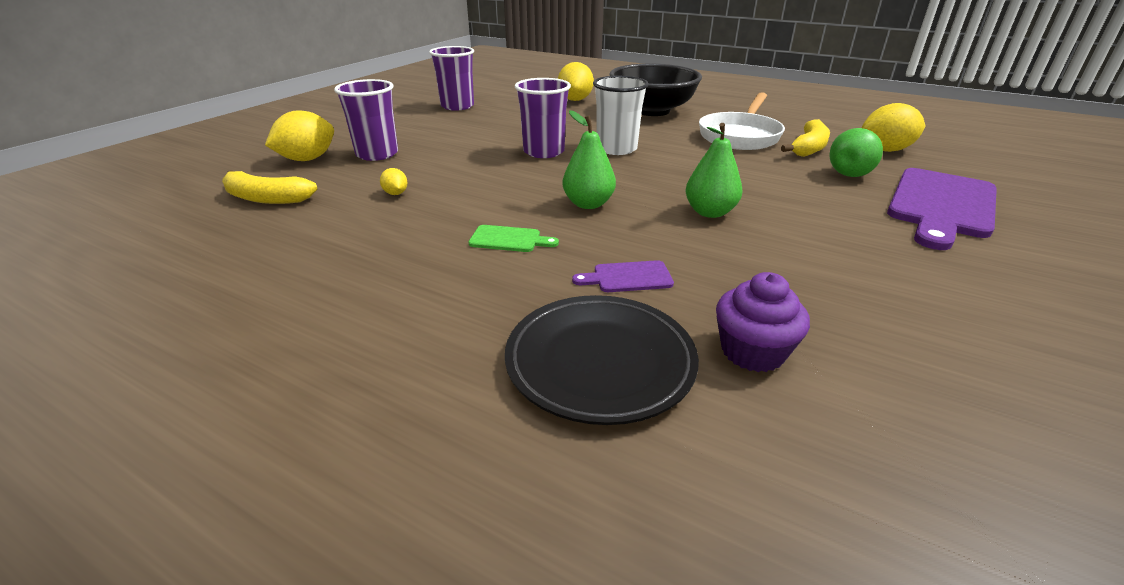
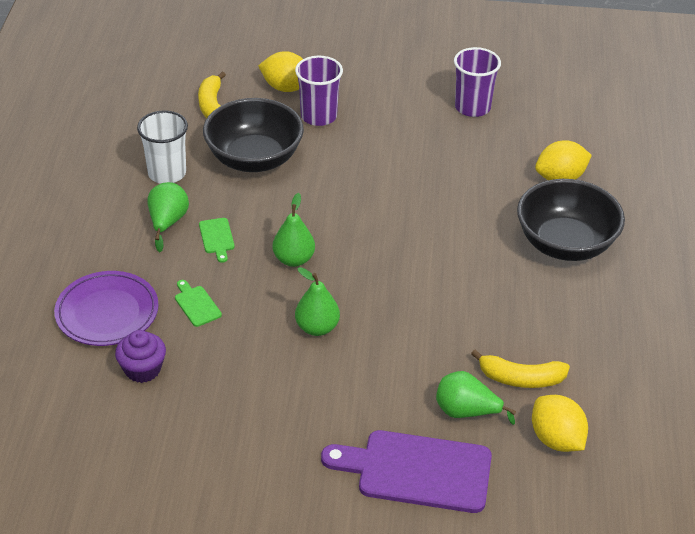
camera: 65 degrees right, 10 degrees up
yellow lemon [380,168,408,195] -> black bowl [203,98,304,172]
black plate [505,295,699,425] -> purple plate [54,271,159,346]
purple cup [515,78,571,158] -> none
purple cutting board [572,260,674,292] -> green cutting board [175,280,222,327]
white cup [593,76,649,155] -> white cup moved to [137,111,188,184]
white pan [699,92,785,150] -> none
none -> green pear [147,182,189,252]

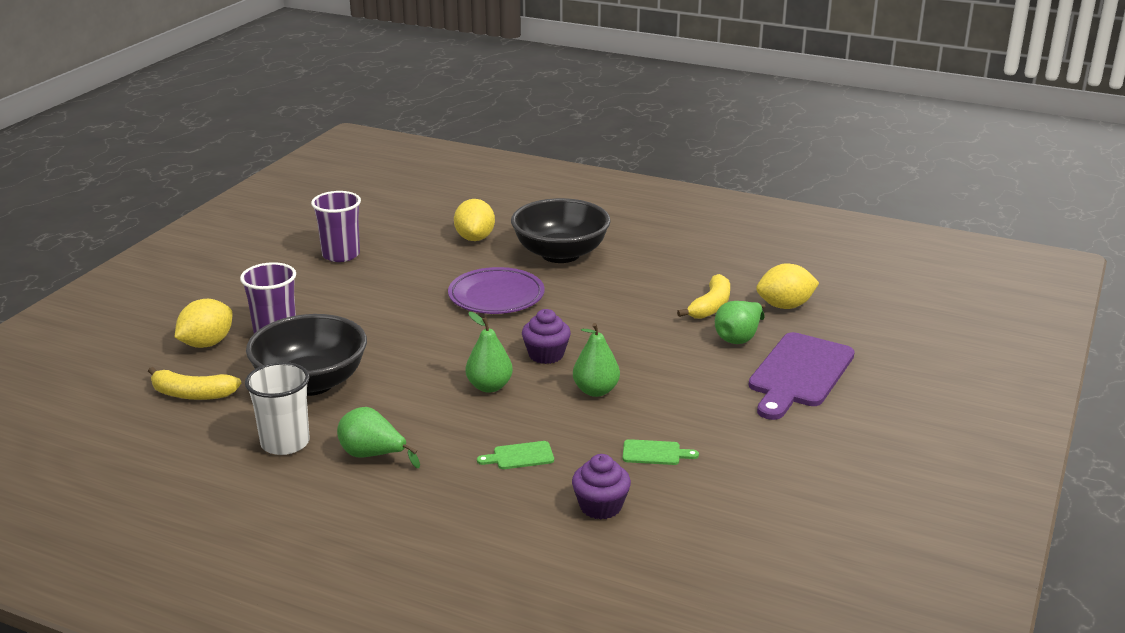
camera: 70 degrees left, 15 degrees down
purple plate [54,271,159,346] -> purple plate moved to [448,267,544,314]
green cutting board [199,218,235,263] -> green cutting board moved to [623,439,699,465]
none -> purple cupcake [522,309,571,364]

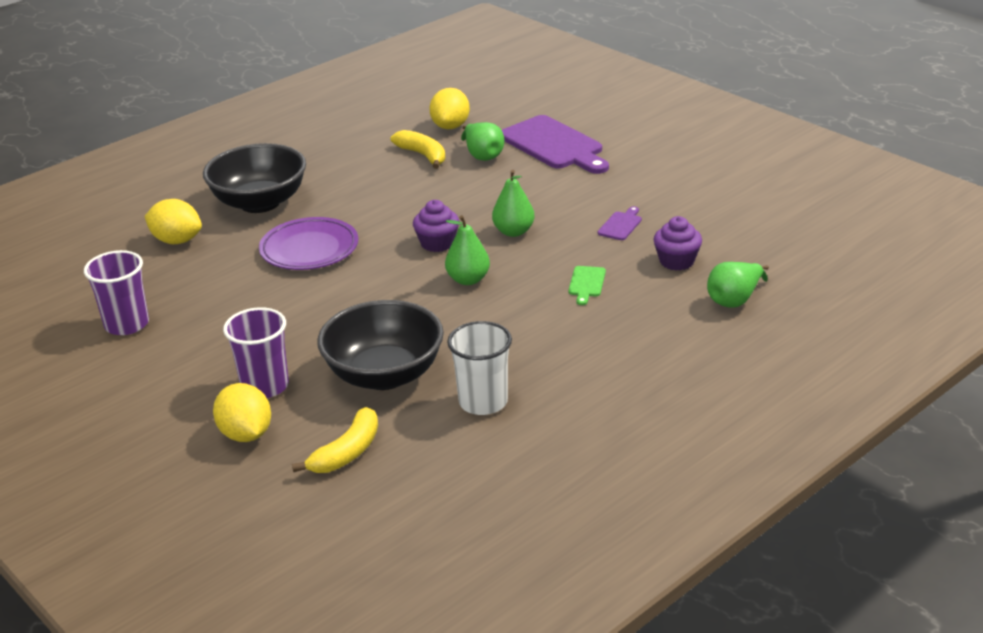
camera: 65 degrees left, 5 degrees up
green pear [337,407,420,468] -> green pear moved to [707,262,769,308]
green cutting board [623,439,699,465] -> purple cutting board [598,206,642,240]

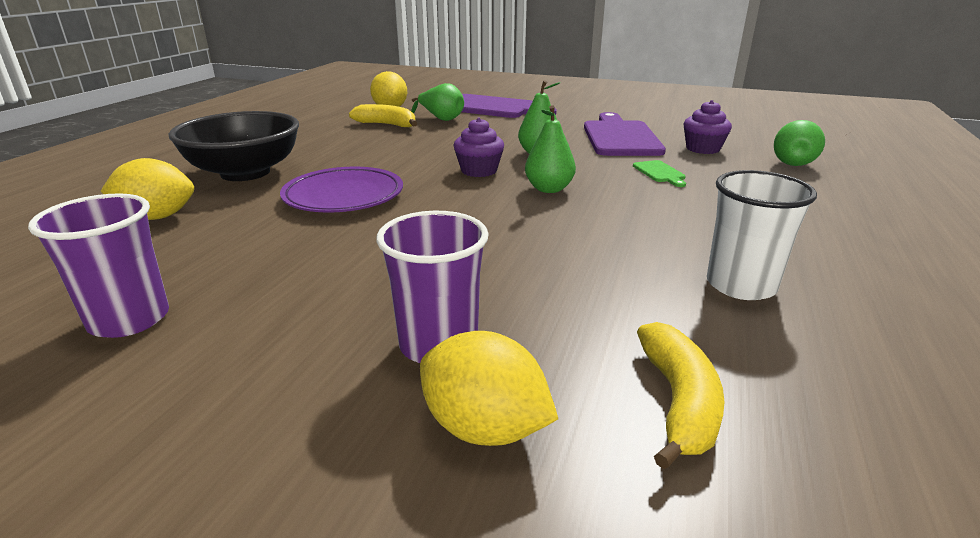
camera: 30 degrees left, 5 degrees down
black bowl [317,300,444,390] -> none
purple cutting board [598,206,642,240] -> purple cutting board [584,112,666,156], size x2.31

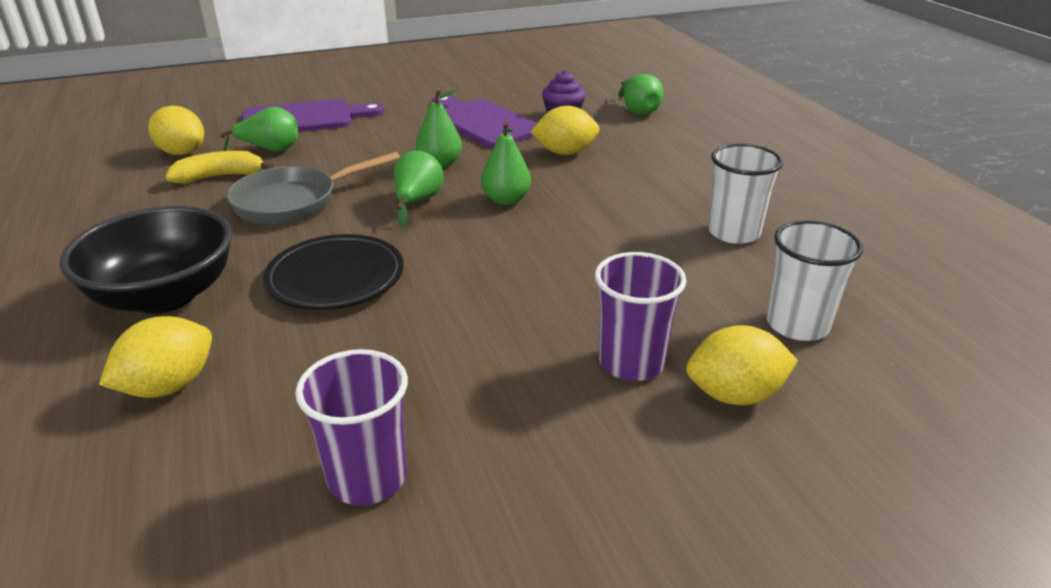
camera: 40 degrees left, 5 degrees up
purple plate [280,167,403,213] -> black plate [263,234,404,310]
purple cupcake [454,118,504,177] -> green pear [394,151,443,227]
green cutting board [633,160,686,187] -> yellow lemon [530,106,600,155]
yellow banana [637,322,725,469] -> white cup [767,220,863,341]
none -> grey pan [227,152,400,225]

